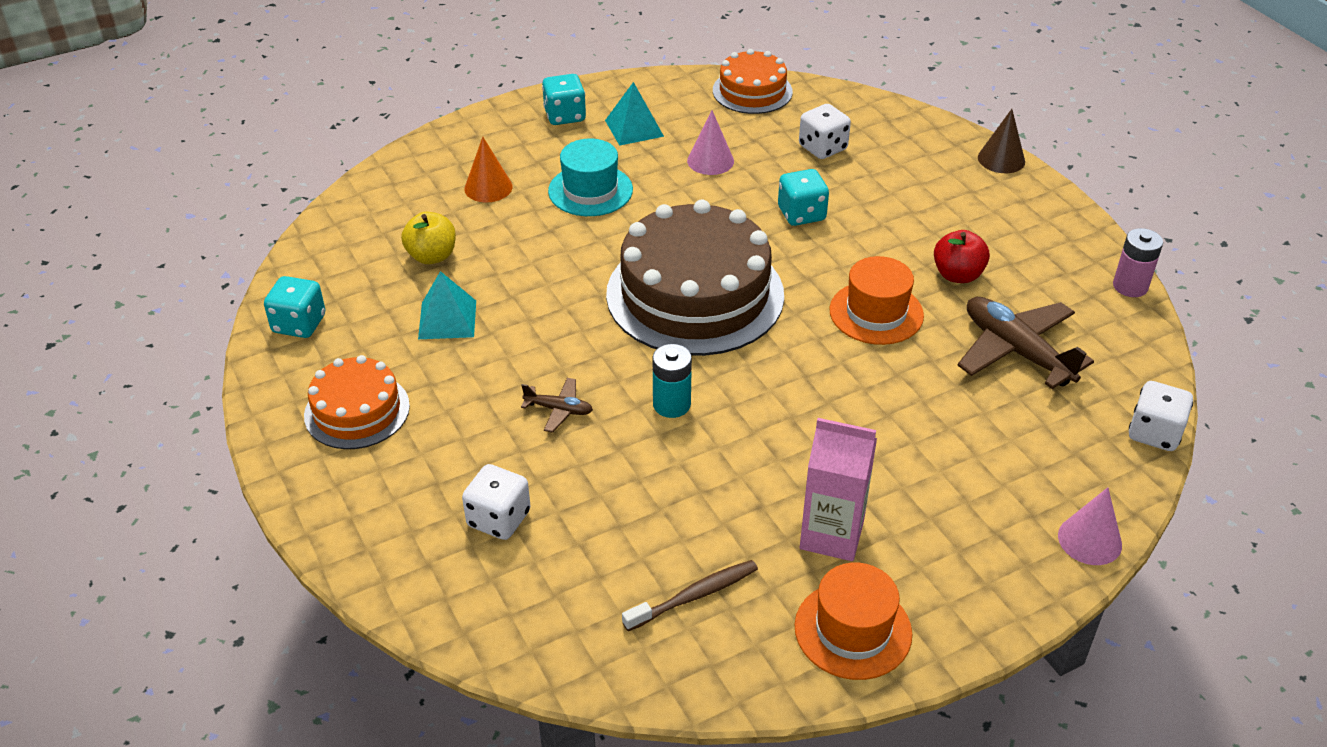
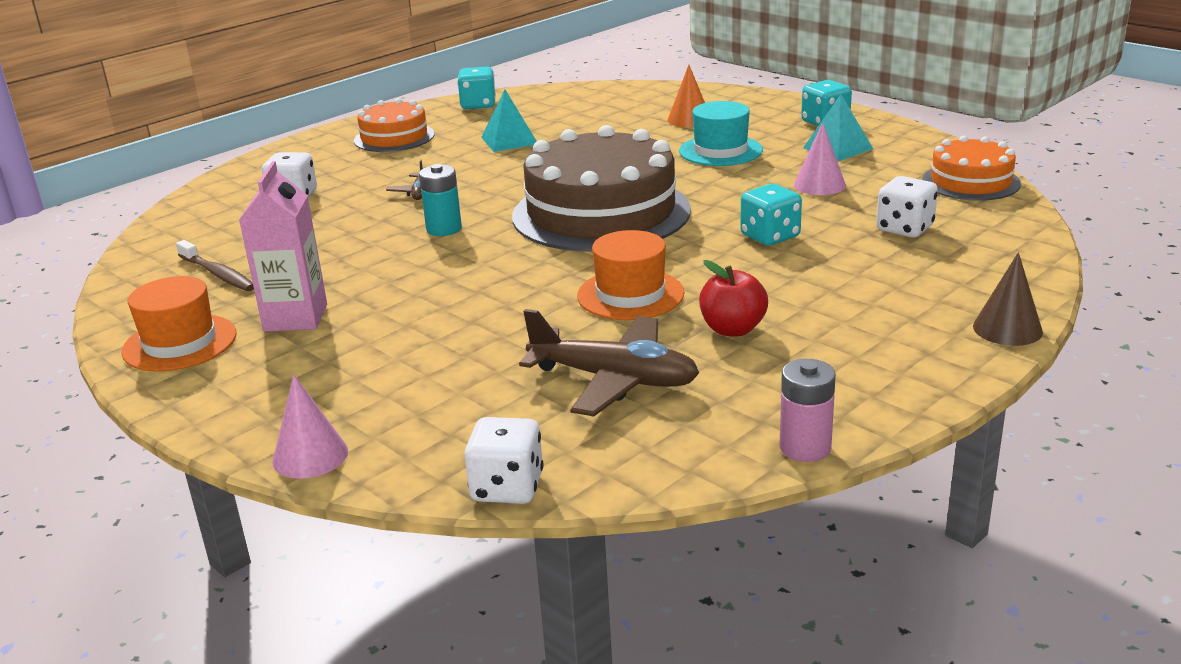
camera: 75 degrees right, 15 degrees down
yellow apple [401,212,456,264] -> none
brown plane [957,297,1094,389] -> brown plane turned 75 degrees clockwise [519,309,699,417]

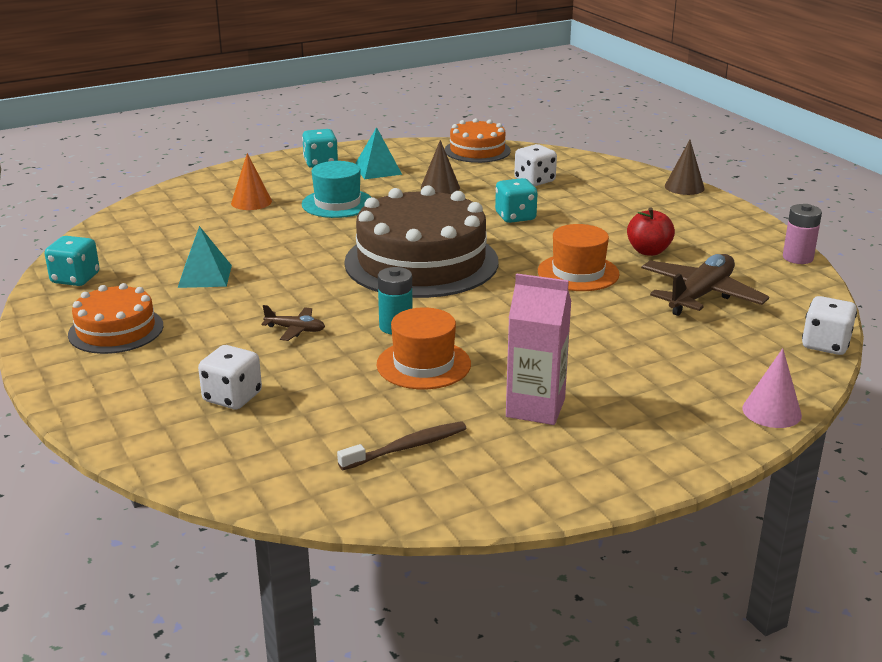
camera: 75 degrees left, 0 degrees up
orange hat [121,276,236,371] -> orange hat moved to [377,307,471,389]
pink cone [794,122,846,195] -> brown cone [421,140,460,194]

